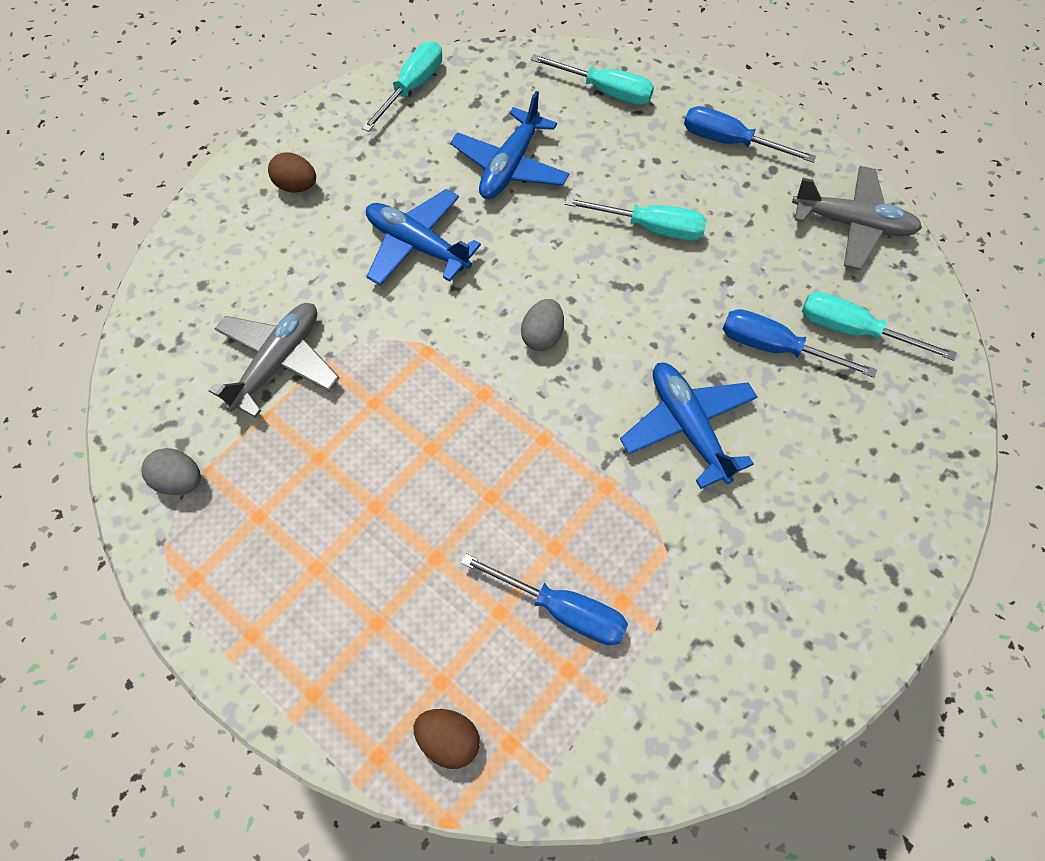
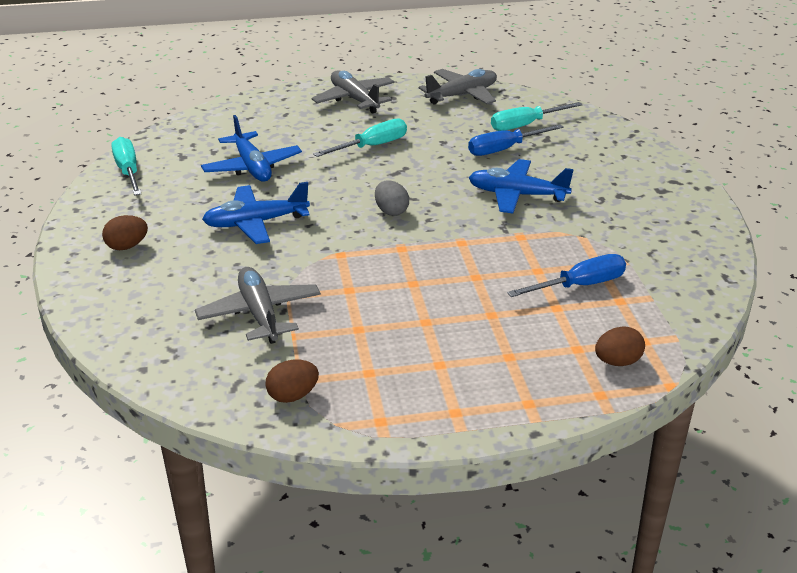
camera: 50 degrees left, 30 degrees down
grey egg [142,448,201,495] -> brown egg [265,360,319,403]
turquoise screwdriver [531,54,654,105] -> none
blue screwdriver [684,106,816,163] -> grey plane [312,71,395,113]

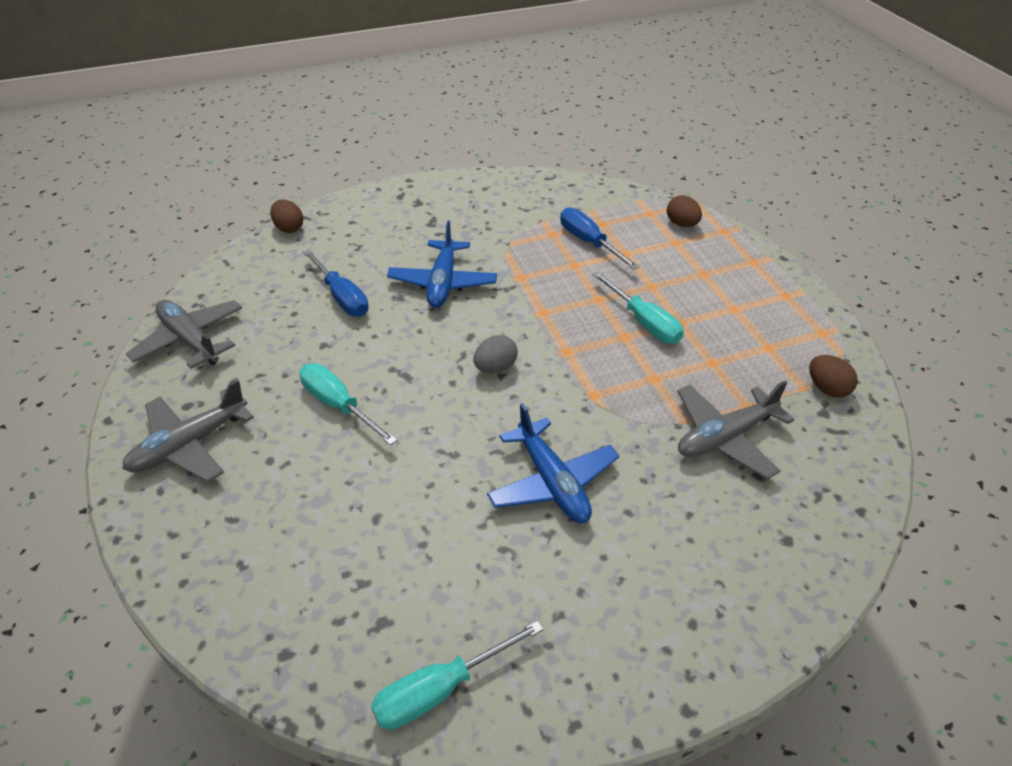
camera: 100 degrees left, 10 degrees up
brown egg [102,215,148,250] -> brown egg moved to [270,200,303,233]
blue plane [201,115,302,182] -> none
turquoise screwdriver [491,102,583,131] -> turquoise screwdriver moved to [592,271,684,344]

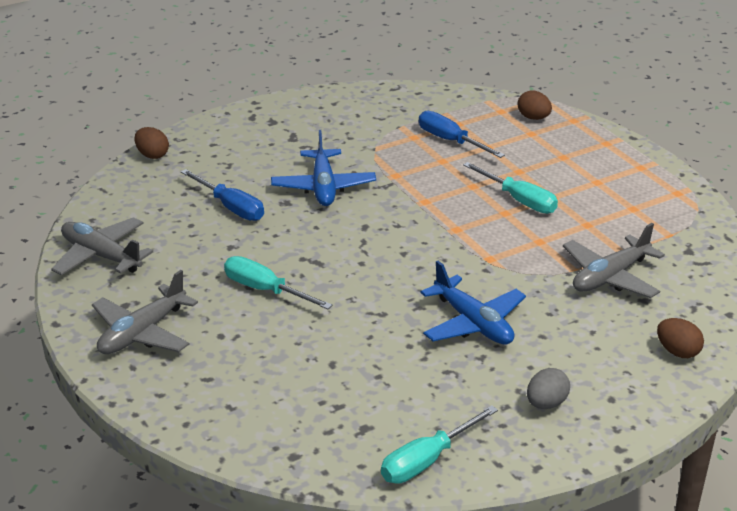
camera: 10 degrees left, 10 degrees down
grey egg [473,335,518,373] -> grey egg moved to [527,368,570,409]
brown egg [809,355,858,398] -> brown egg moved to [657,318,704,358]

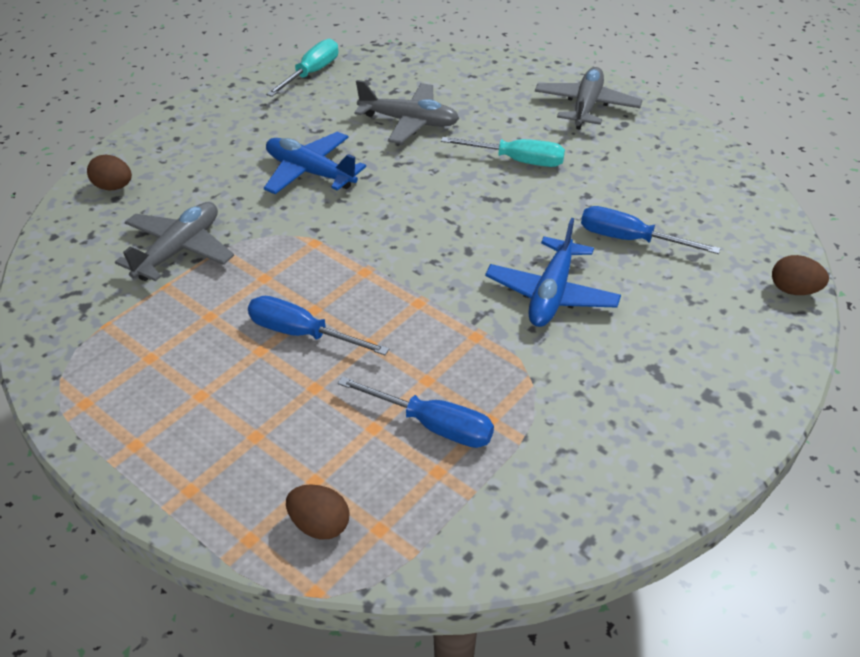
camera: 160 degrees right, 10 degrees up
grey plane [51,217,153,275] -> grey plane moved to [354,80,459,144]
blue plane [271,130,376,206] -> blue plane turned 135 degrees counterclockwise [485,218,621,327]
turquoise screwdriver [463,162,558,214] -> blue screwdriver [248,296,389,355]
grey egg [527,368,570,409] -> none

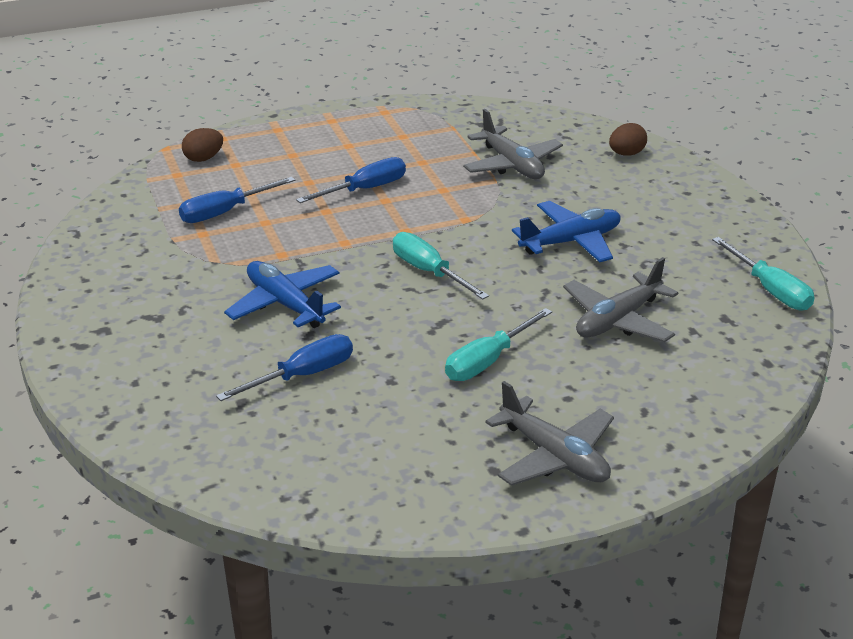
camera: 120 degrees right, 10 degrees down
brown egg [772,255,829,295] -> none
none -> turquoise screwdriver [393,232,489,300]

